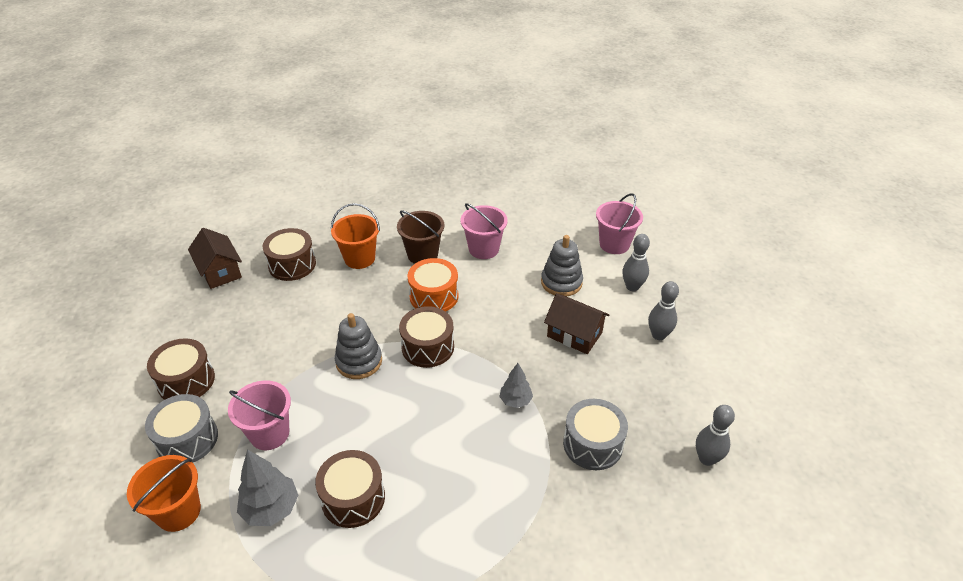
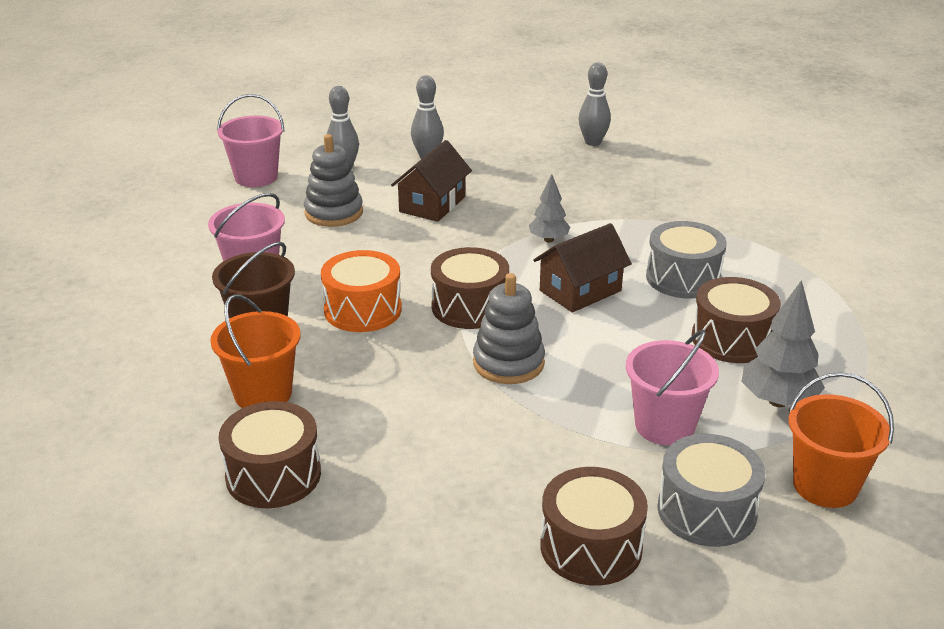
camera: 95 degrees left, 10 degrees down
brown house [188,228,242,289] -> brown house moved to [533,223,632,313]
grey drum [563,399,628,470] -> grey drum moved to [646,221,727,298]

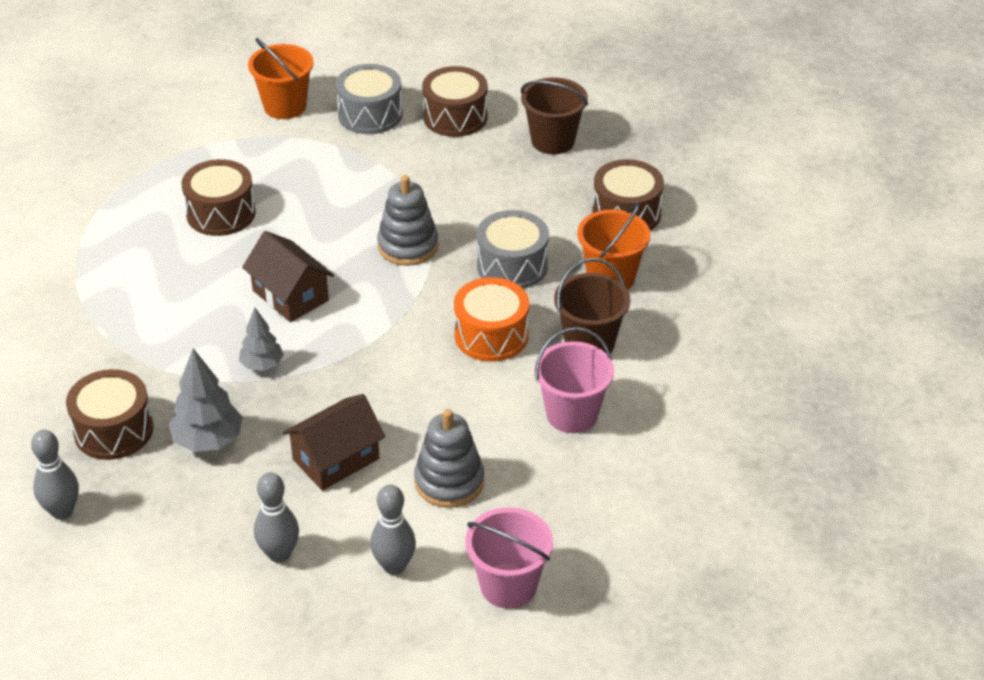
camera: 155 degrees left, 10 degrees up
brown drum [431,247,509,329] -> brown drum moved to [66,369,153,460]
brown house [533,223,632,313] -> brown house turned 60 degrees clockwise [242,231,334,322]
pink bucket [626,330,719,445] -> none
grey drum [646,221,727,298] -> grey drum moved to [477,210,549,289]
grey tree [741,280,825,407] -> grey tree moved to [169,348,243,452]
none -> brown bucket [521,77,588,154]

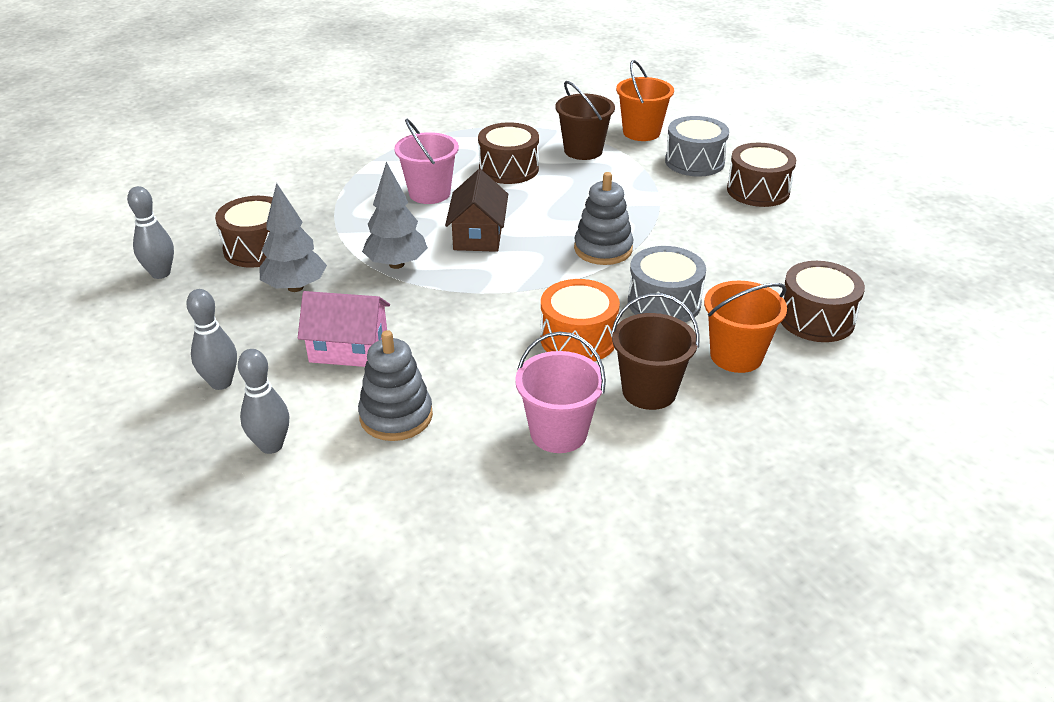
camera: 45 degrees right, 5 degrees down
grey tree [239,308,284,371] -> grey tree [362,162,428,269], size x1.57
brown house [283,394,385,491] -> pink house [298,291,390,367]
pink bucket [466,508,553,609] -> pink bucket moved to [394,118,459,204]
brown bucket [521,77,588,154] -> brown bucket moved to [555,81,615,160]

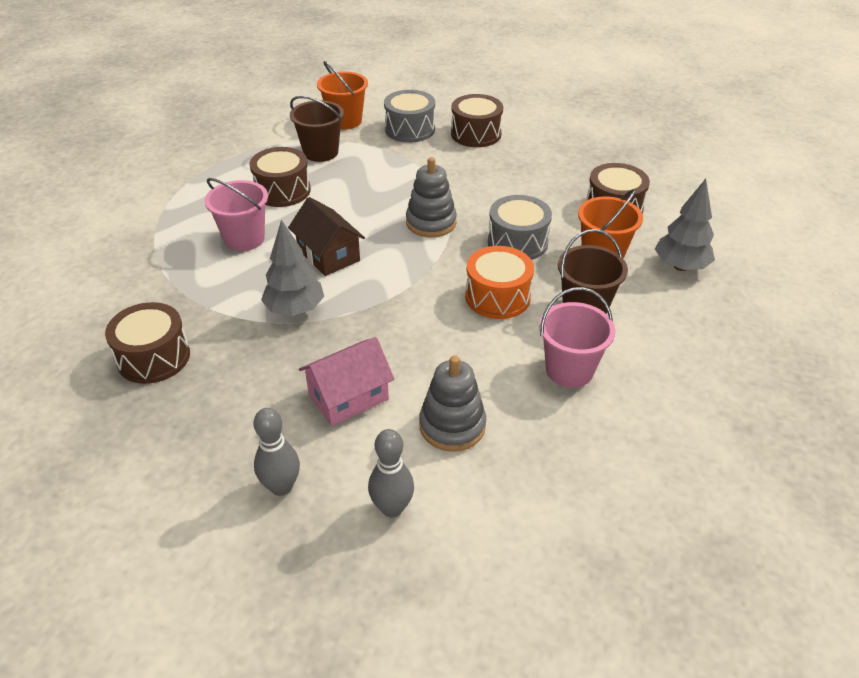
camera: 40 degrees left, 5 degrees up
grey bowling pin [127,186,174,279] -> none
grey tree [259,183,327,292] -> grey tree moved to [655,179,715,271]

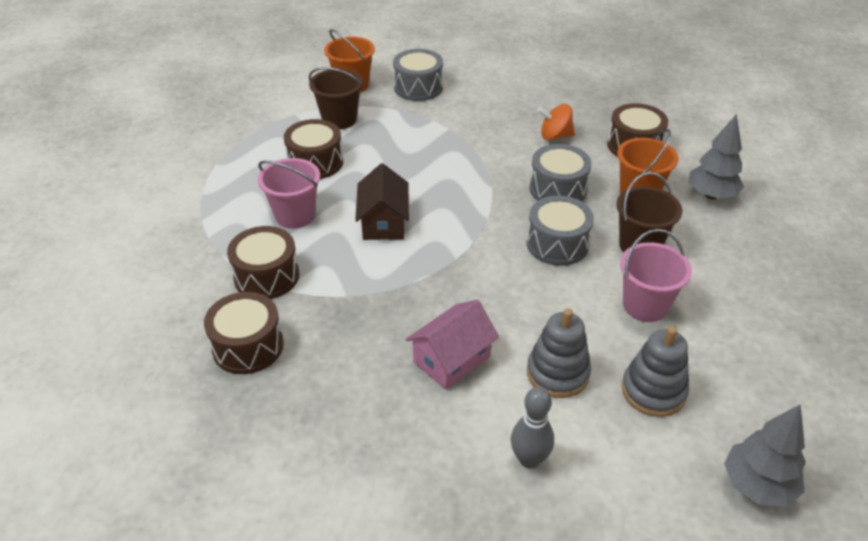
camera: 10 degrees left, 0 degrees up
grey bowling pin [254,408,300,496] -> none
grey tree [261,220,324,316] -> grey tree moved to [724,405,806,507]
brown house [288,197,365,276] -> brown house turned 45 degrees clockwise [355,163,409,240]
grey stacking toy [406,157,457,237] -> grey stacking toy moved to [622,326,689,417]
brown drum [451,94,503,147] -> brown drum moved to [227,226,299,299]
orange drum [465,246,534,319] -> grey drum [527,196,594,266]
none -> orange spinning top [538,104,575,140]

